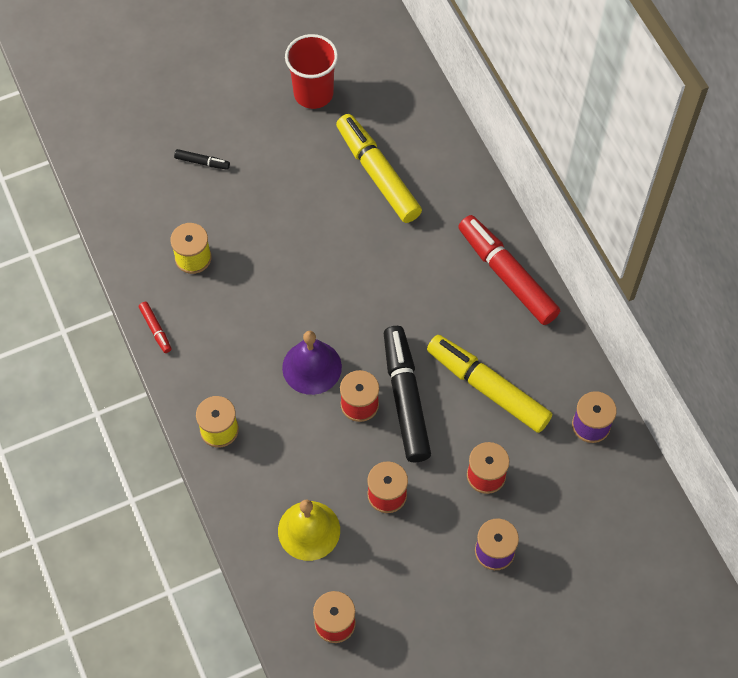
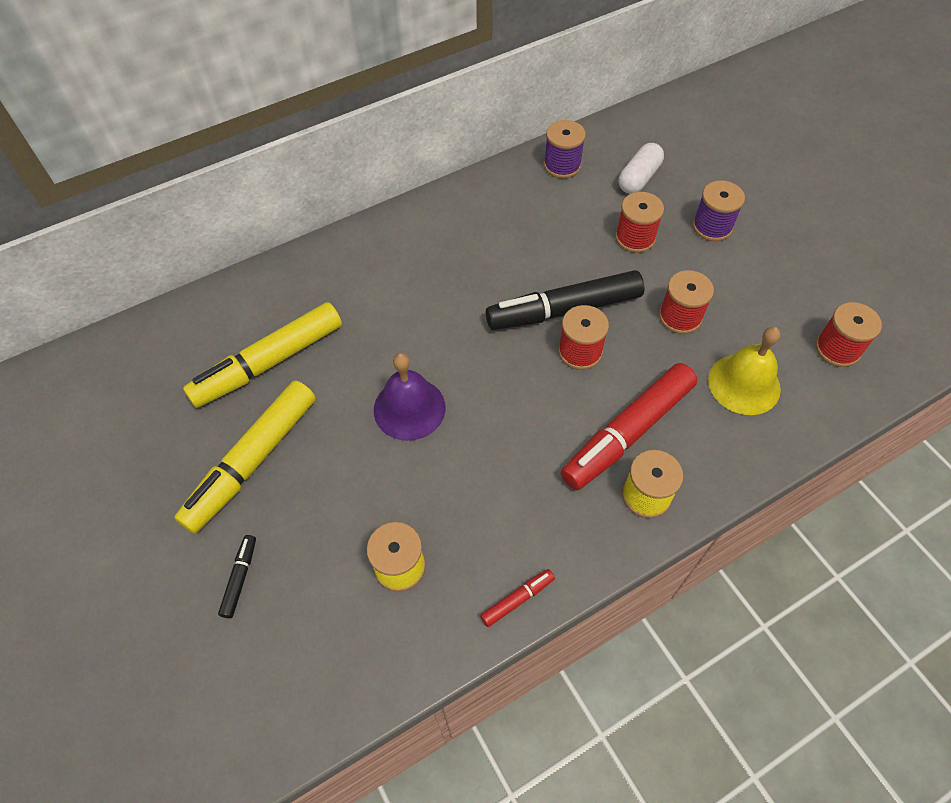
camera: 95 degrees left, 5 degrees down
purple bell [282,331,342,395] -> purple bell moved to [374,353,446,441]
red cup [285,34,338,109] -> none
yellow marker [427,335,552,433] -> yellow marker moved to [174,380,316,534]
red marker [458,215,560,325] -> red marker moved to [561,363,697,490]
none -> white capsule [619,143,664,194]

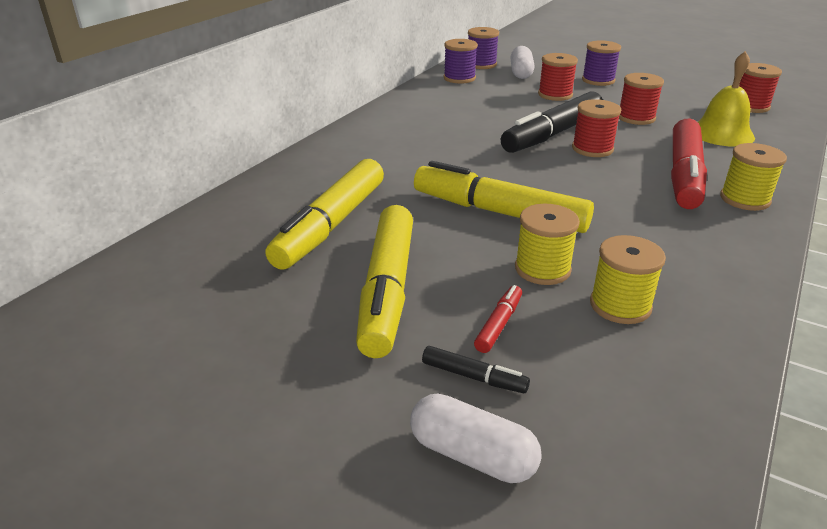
camera: 30 degrees left, 25 degrees down
black marker [218,535,256,618] -> black marker turned 135 degrees clockwise [422,346,530,393]
purple bell [374,353,446,441] -> yellow marker [414,161,594,233]
red marker [480,569,555,627] -> red marker moved to [474,285,522,353]
none -> white capsule [410,394,542,483]
none -> purple spool [468,27,499,69]
none -> yellow spool [515,204,580,285]

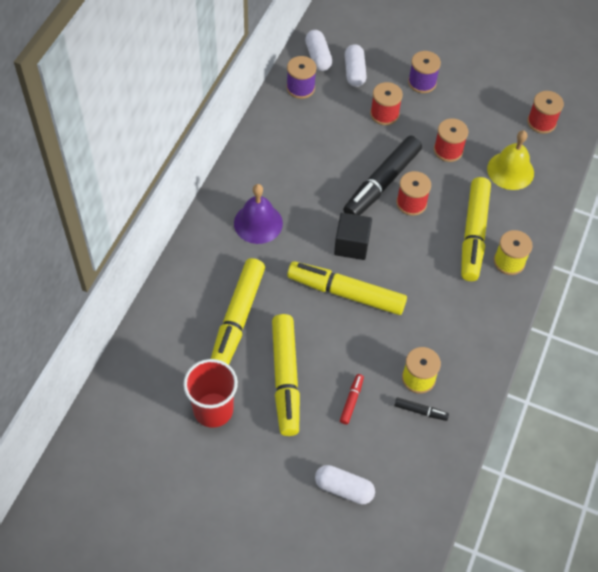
camera: 10 degrees left, 25 degrees up
black marker [422,346,530,393] -> black marker moved to [394,397,449,421]
purple spool [468,27,499,69] -> white capsule [305,30,332,71]
yellow spool [515,204,580,285] -> none
red marker [671,118,707,209] -> yellow marker [461,177,491,281]
none -> red cup [183,359,238,428]
none -> purple bell [234,184,283,244]
none -> black cube [334,213,372,260]

